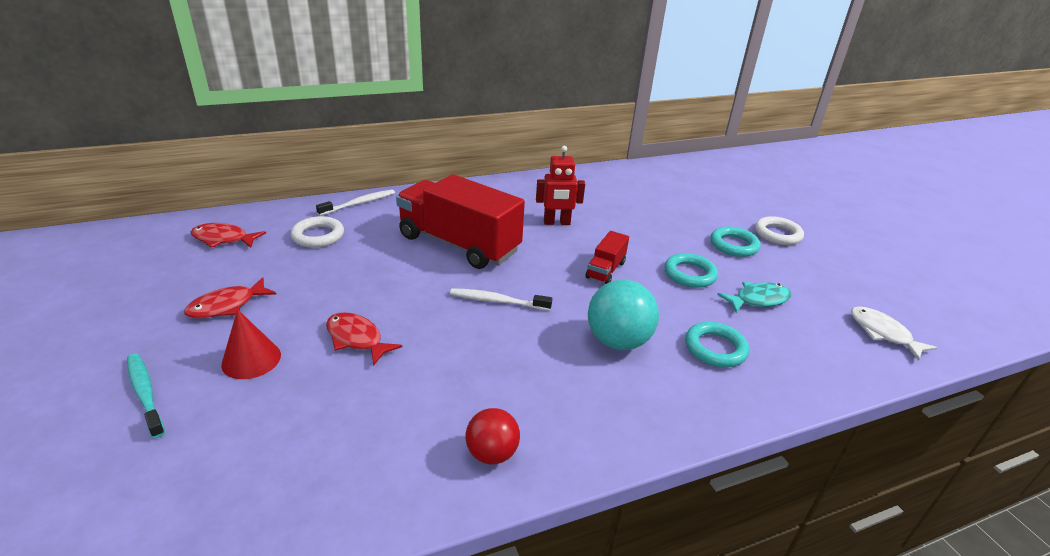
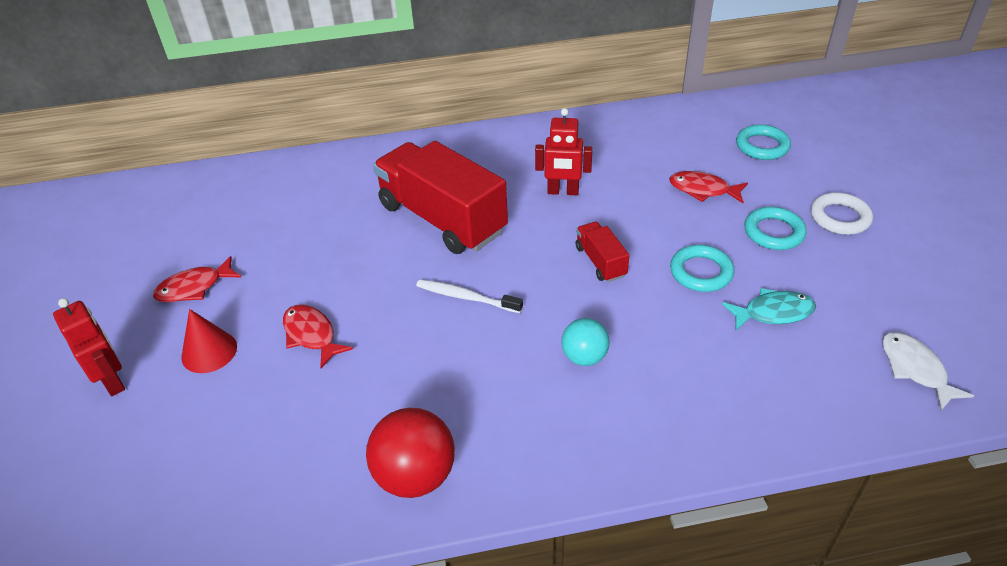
camera: 15 degrees right, 10 degrees up
turquoise toothbrush [127,353,165,438] -> red robot [53,298,125,396]
red fish [191,223,266,248] -> red fish moved to [669,171,748,203]
white ring [291,216,344,248] -> none
white toothbrush [316,189,395,216] -> none
red ball [466,408,520,464] -> red ball [366,408,455,498], size x1.61
red truck [586,231,629,284] -> red truck turned 120 degrees clockwise [576,222,630,282]
turquoise ball [588,280,659,350] -> turquoise ball [561,318,610,366], size x0.62
turquoise ring [685,322,749,367] -> turquoise ring moved to [736,124,791,160]

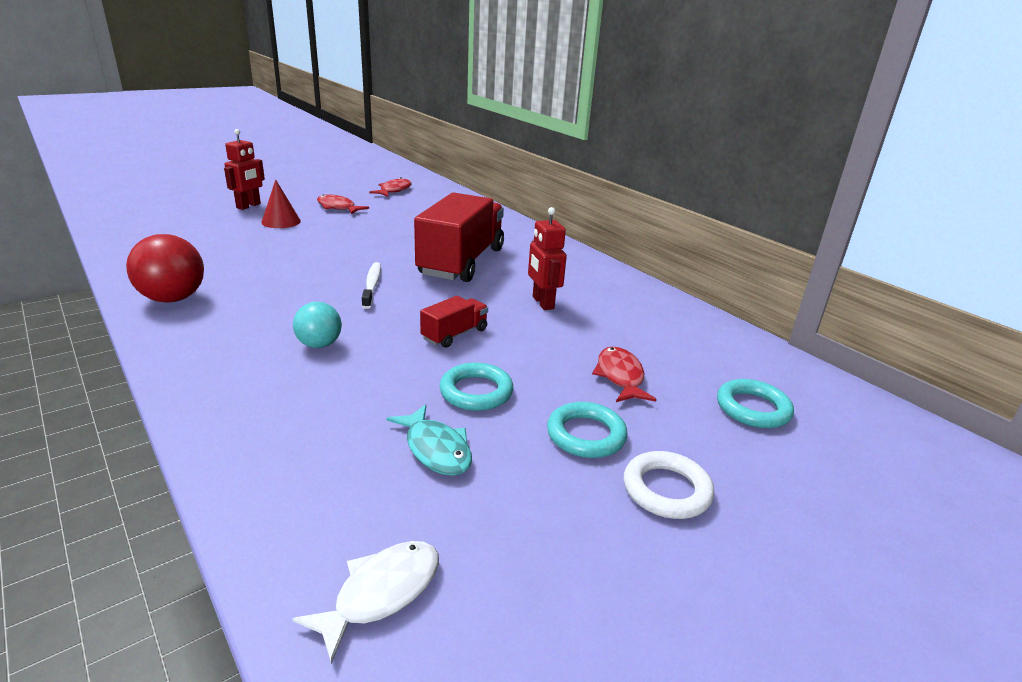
camera: 60 degrees right, 15 degrees down
red fish [283,305,353,368] -> red fish moved to [369,177,411,197]

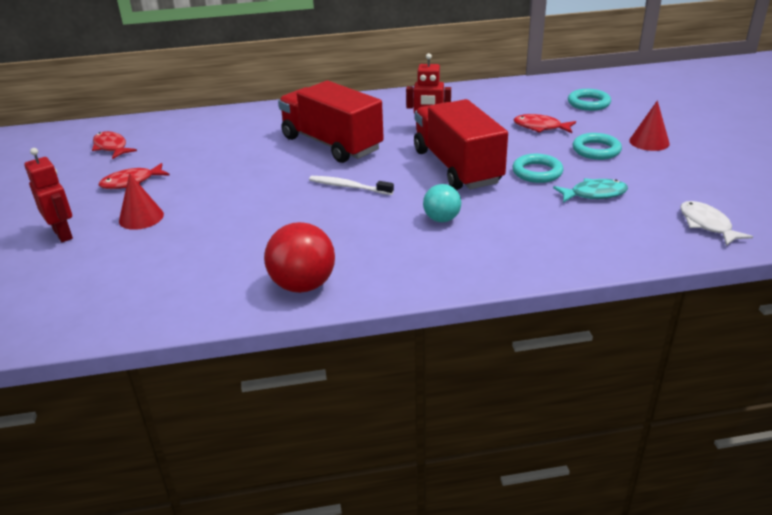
camera: 60 degrees left, 5 degrees up
red truck [420,296,488,348] -> red truck [414,99,508,190], size x2.22
white ring [624,451,714,519] -> red cone [629,100,670,151]

